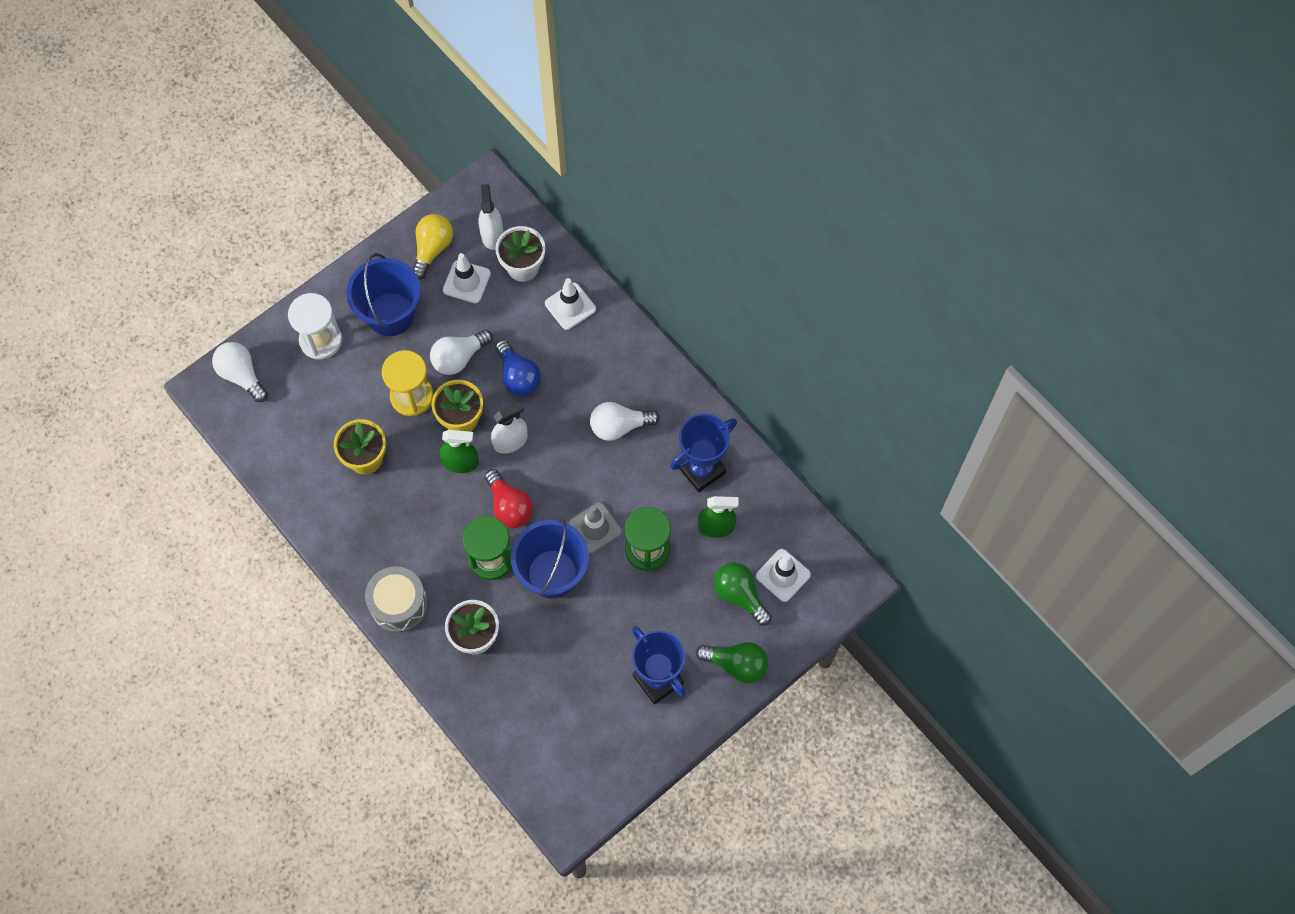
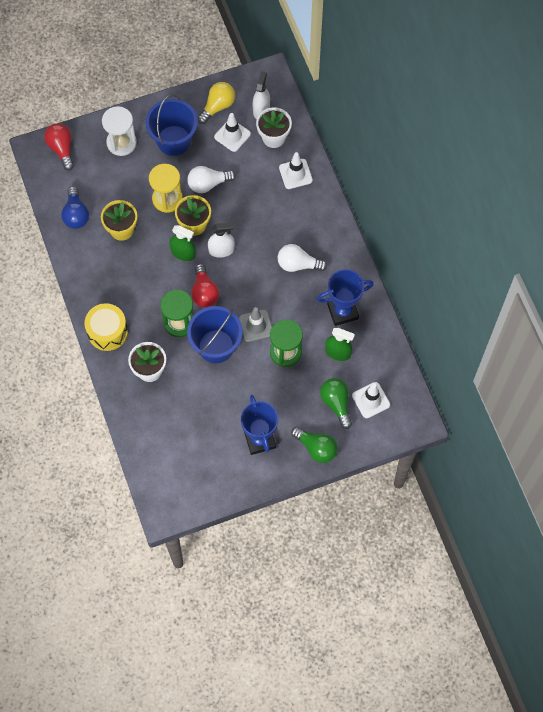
camera: 20 degrees right, 0 degrees up
white light bulb [212,342,268,402] -> red light bulb [44,123,74,171]
grey drum [365,566,428,633] -> yellow drum [84,303,128,351]
blue light bulb [495,340,541,396] -> blue light bulb moved to [61,186,89,229]

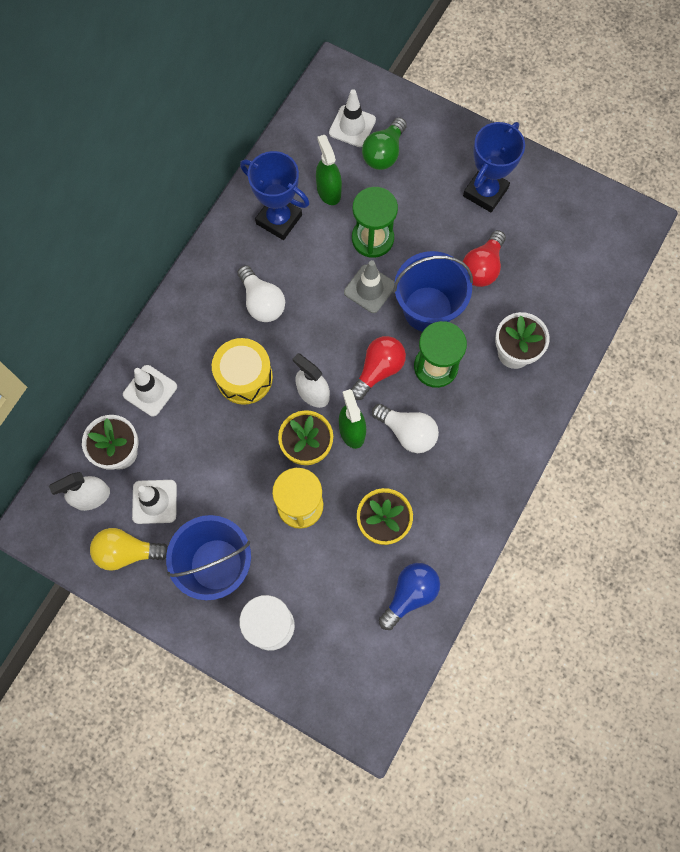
camera: 130 degrees left, 5 degrees up
red light bulb [44,123,74,171] -> red light bulb moved to [462,230,506,287]
yellow drum [84,303,128,351] -> yellow drum moved to [212,338,273,405]
white light bulb [187,166,236,193] -> white light bulb moved to [372,404,439,453]
green light bulb [291,426,338,463] -> none

